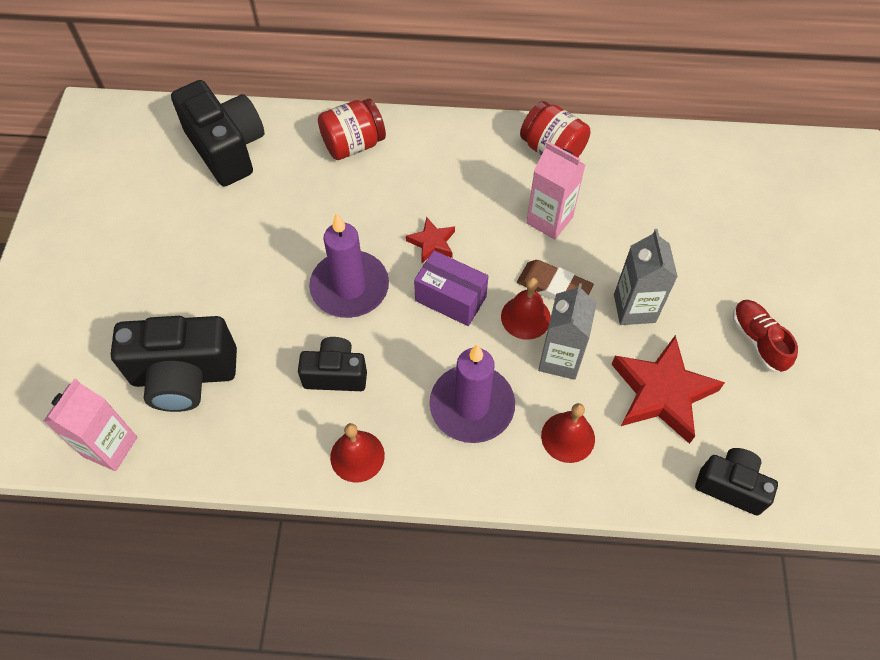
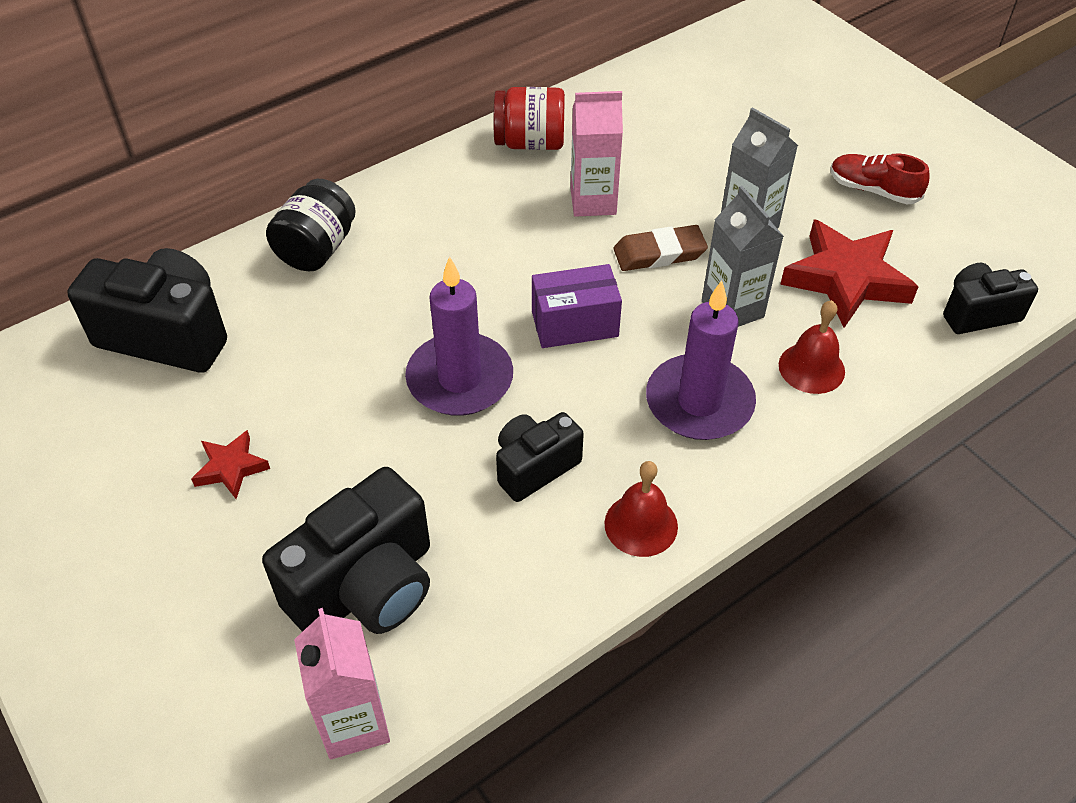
camera: 40 degrees left, 10 degrees down
red jar [318,99,386,160] -> black jar [266,179,356,271]
red star [406,217,455,263] -> red star moved to [191,430,270,499]
red bell [501,277,551,340] -> none

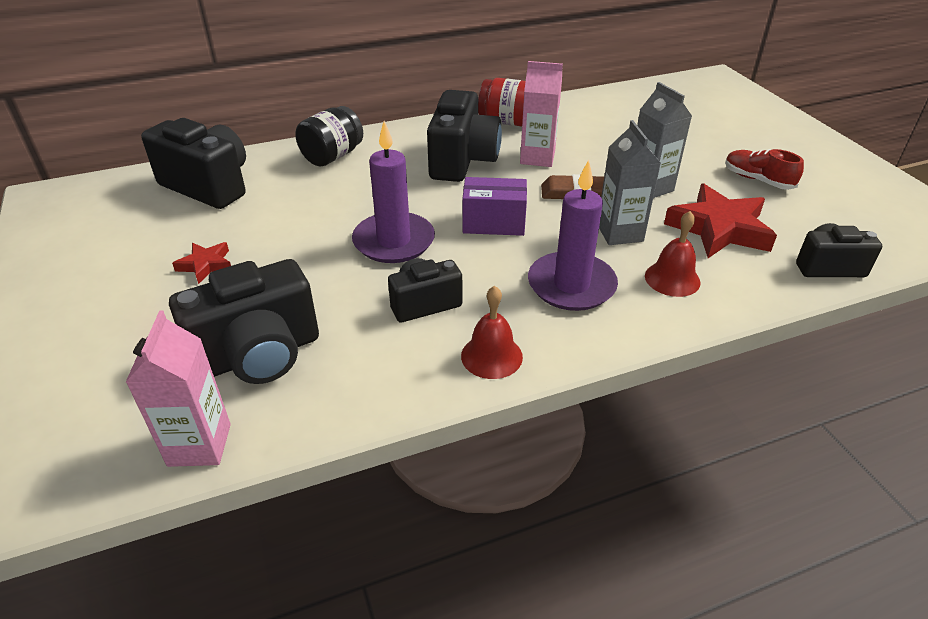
camera: 15 degrees right, 10 degrees down
none -> black camera [427,90,502,182]

